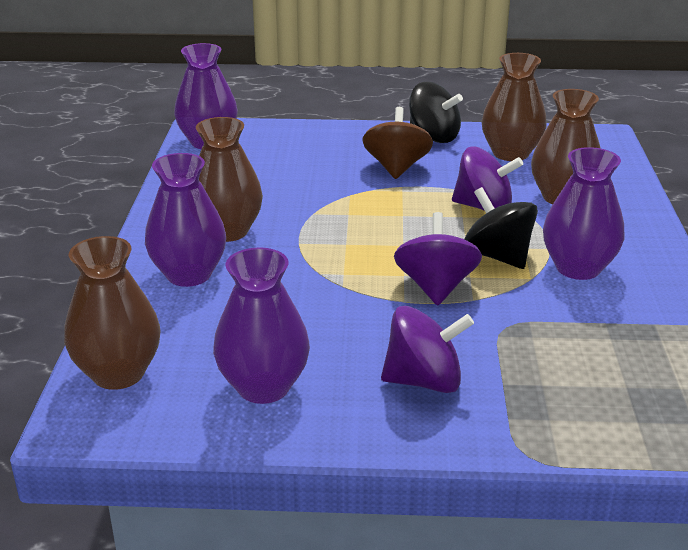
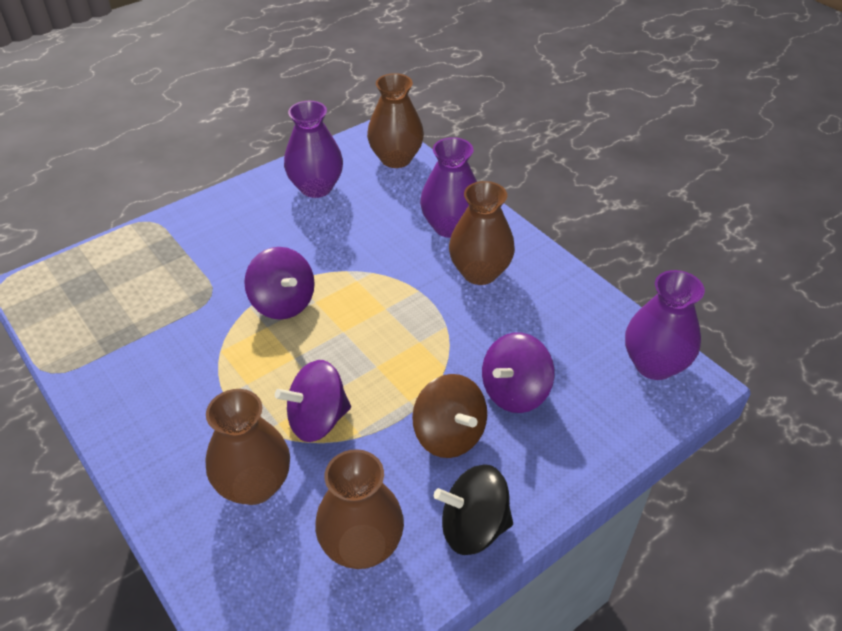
camera: 140 degrees right, 15 degrees up
purple spinning top [381,306,474,393] -> purple spinning top moved to [482,333,554,413]
black spinning top [464,187,538,269] -> none
purple vase [543,147,624,280] -> none

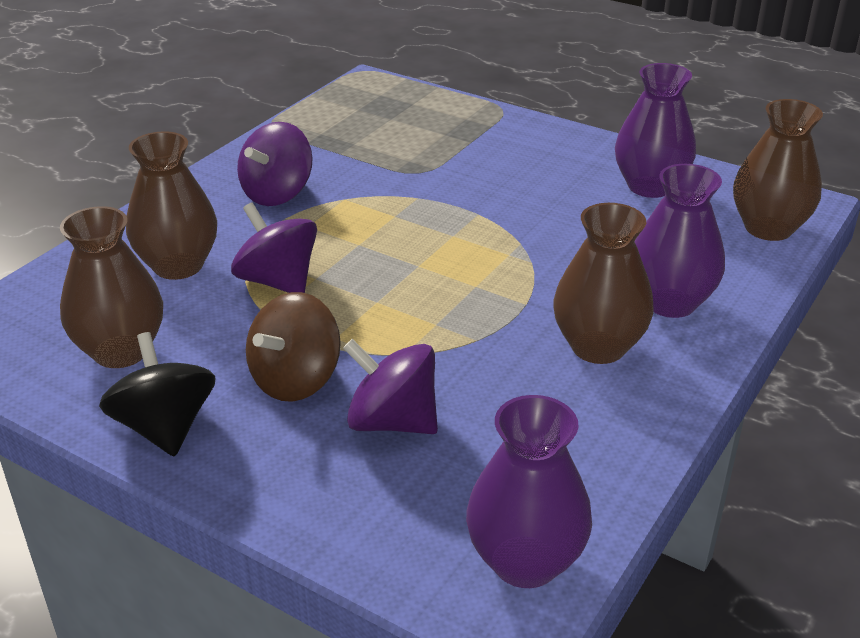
camera: 70 degrees right, 10 degrees down
purple spinning top [244,247,315,320] -> purple spinning top moved to [237,122,312,206]

